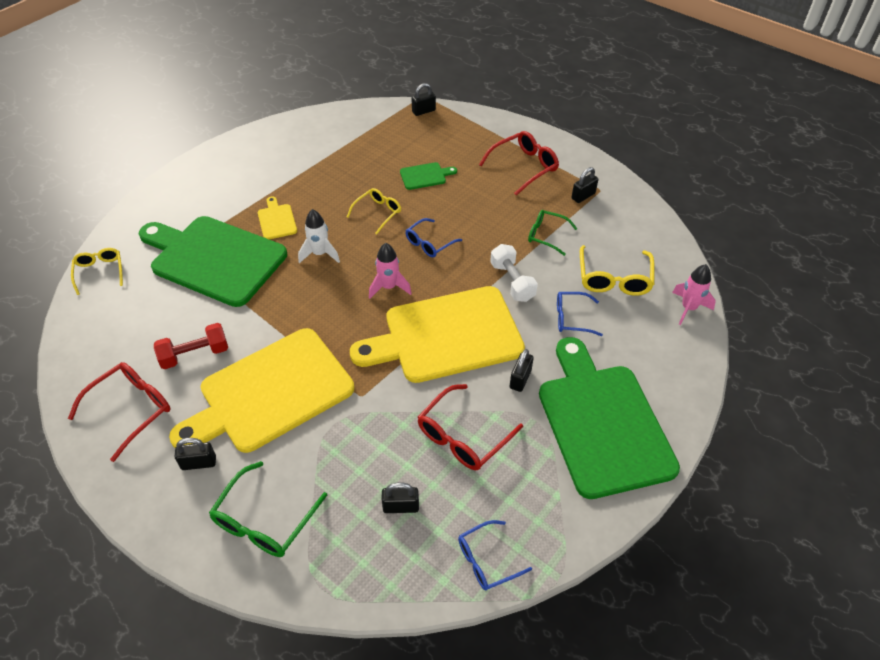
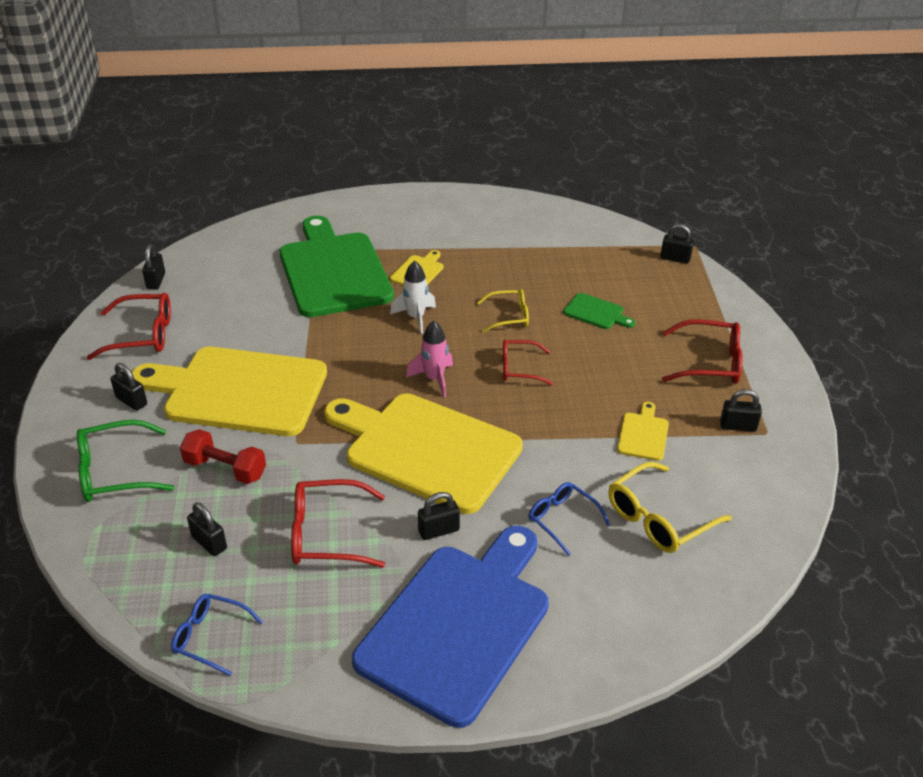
camera: 45 degrees right, 10 degrees down
yellow glasses [71,248,123,295] -> none
red dumbbell [154,323,228,369] -> red dumbbell moved to [180,429,266,484]
blue glasses [406,218,462,257] -> red glasses [503,340,553,385]
white dumbbell [490,244,538,302] -> none
green glasses [528,210,577,256] -> yellow cutting board [617,402,669,461]
green cutting board [539,337,680,499] -> blue cutting board [352,526,549,728]
pink rocket [672,264,716,325] -> none
none -> black padlock [142,244,165,289]

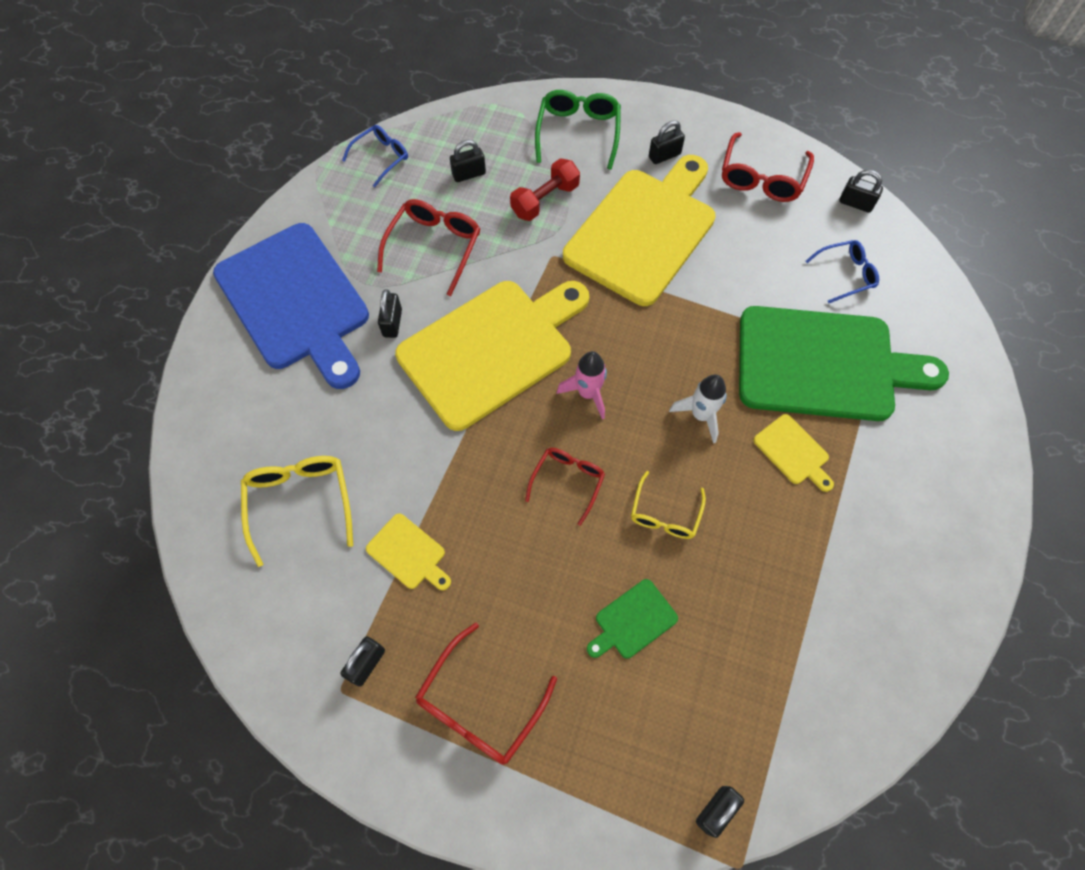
camera: 115 degrees right, 25 degrees up
blue glasses [528,482,610,556] -> blue glasses moved to [806,240,879,303]

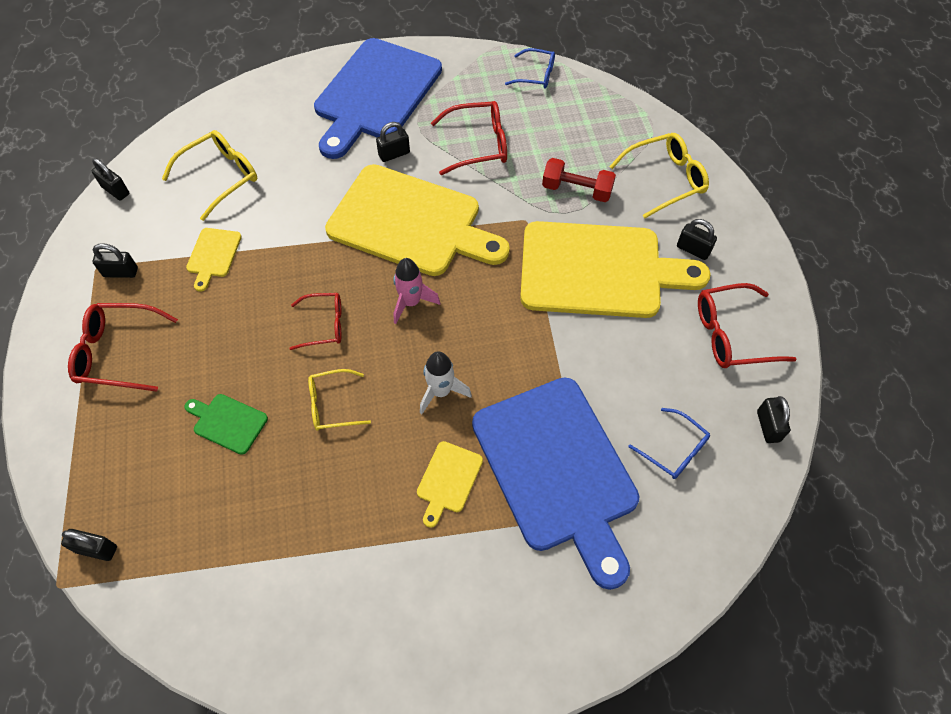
camera: 60 degrees right, 5 degrees down
black padlock [450,140,486,182] -> black padlock moved to [92,158,129,200]
green glasses [535,90,621,170] -> yellow glasses [609,133,709,219]
green cutting board [739,306,949,421] -> blue cutting board [472,377,639,590]

